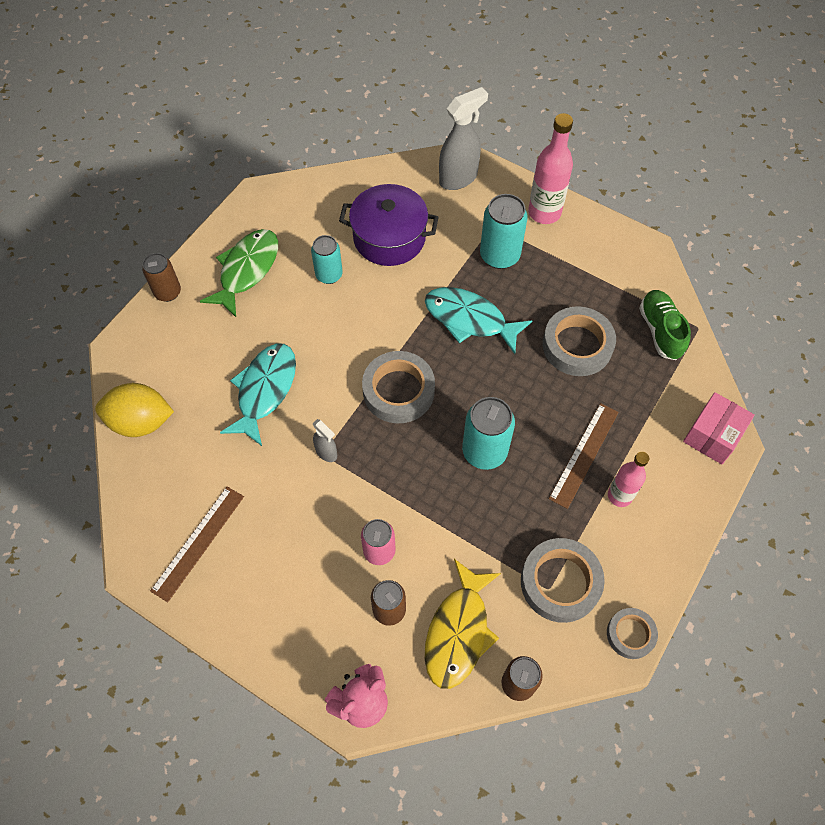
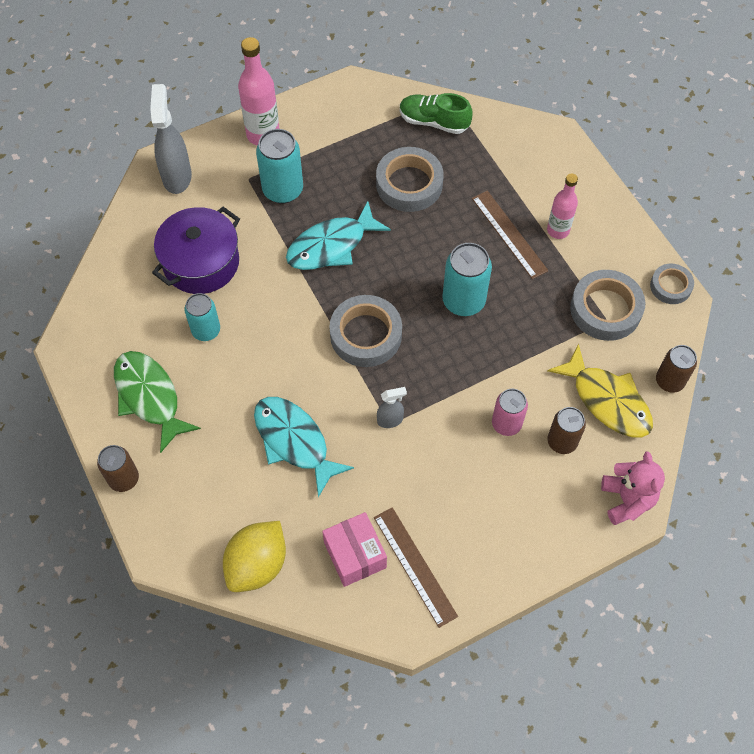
camera: 60 degrees left, 0 degrees up
pink box [683,392,755,464] -> pink box moved to [322,512,387,587]

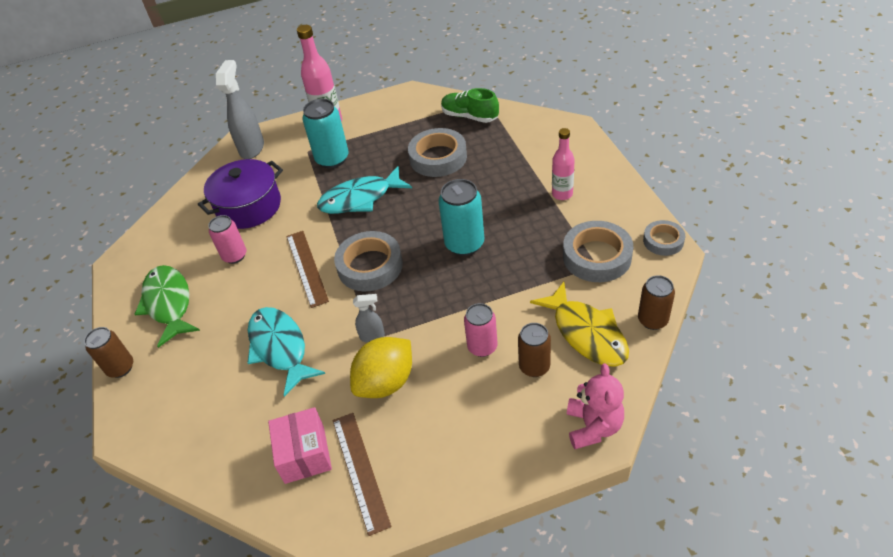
camera: 15 degrees right, 15 degrees down
turquoise can [184,293,220,341] -> pink can [208,215,246,264]
yellow lemon [223,521,286,592] -> yellow lemon moved to [350,337,412,398]
brown ruler [472,191,548,279] -> brown ruler moved to [287,231,329,308]

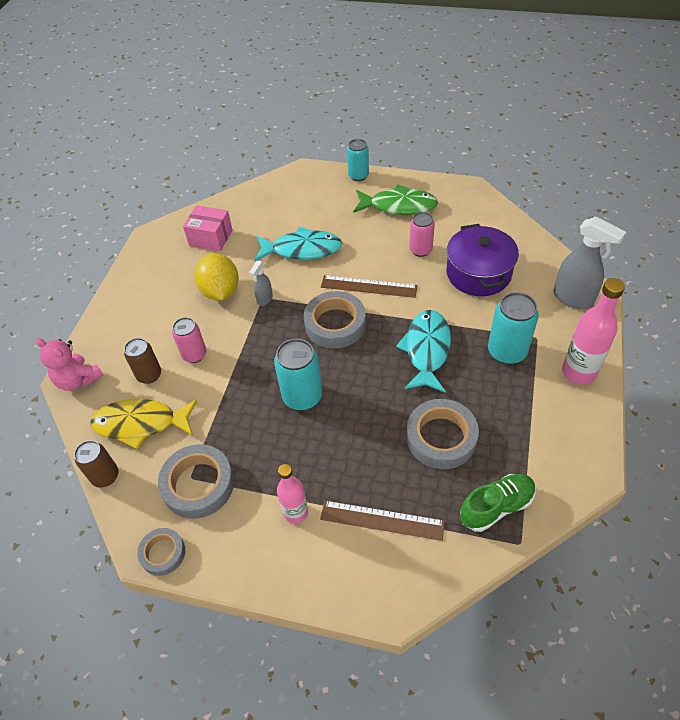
camera: 120 degrees right, 5 degrees up
brown can [84,327,133,378] -> turquoise can [347,139,369,181]
brown ruler [332,413,391,536] -> brown ruler moved to [320,500,445,541]

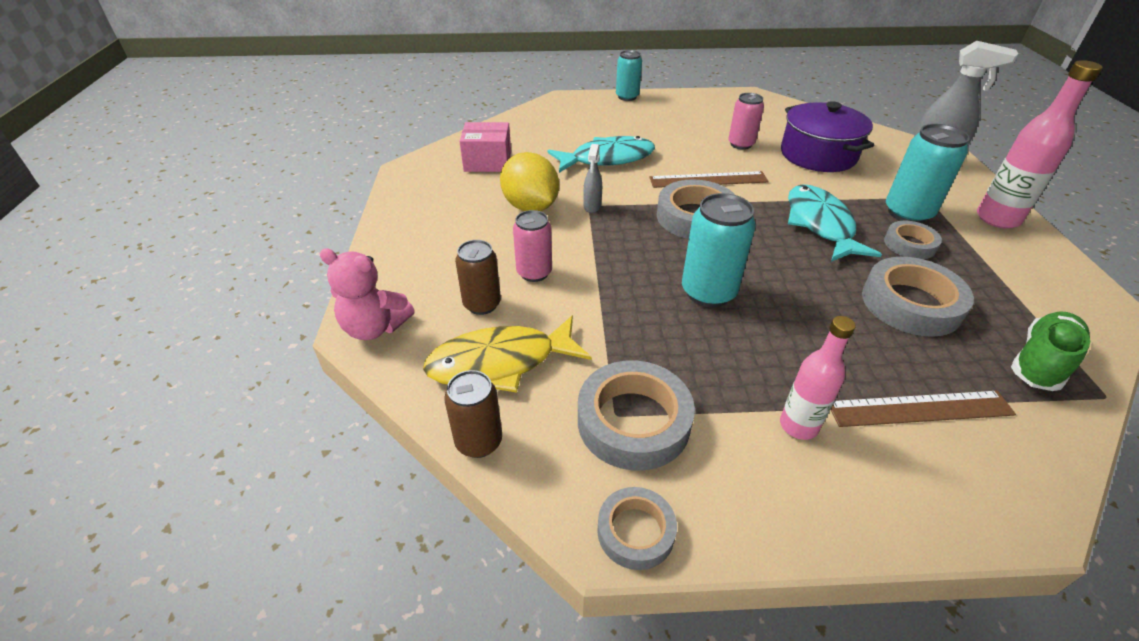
camera: 20 degrees left, 10 degrees down
green fish [353,185,438,215] -> none
none -> grey tape [884,221,942,259]

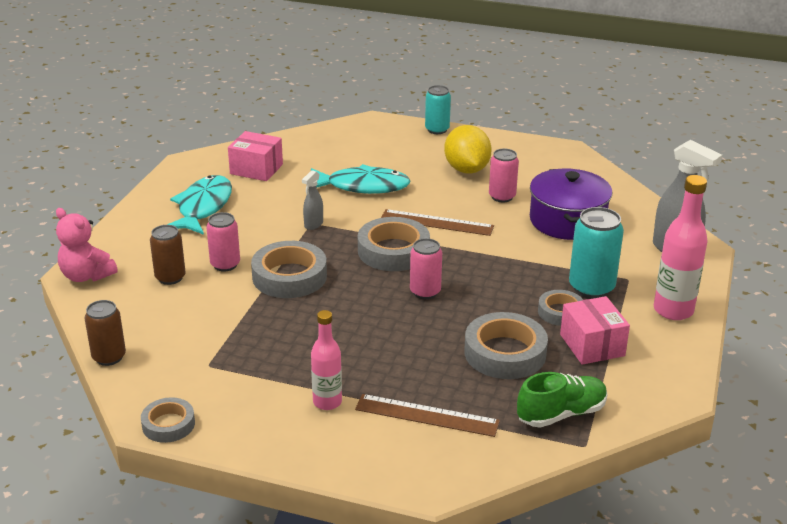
camera: 20 degrees right, 10 degrees down
yellow fish [423,316,592,393] -> none
yellow lemon [500,152,559,211] -> yellow lemon moved to [444,125,492,174]
grey tape [578,360,695,471] -> grey tape moved to [251,241,327,298]
turquoise can [682,193,756,307] -> none
turquoise fish [788,184,882,262] -> turquoise fish moved to [167,175,232,235]
none -> pink can [410,238,442,299]
none -> pink box [560,296,630,365]

